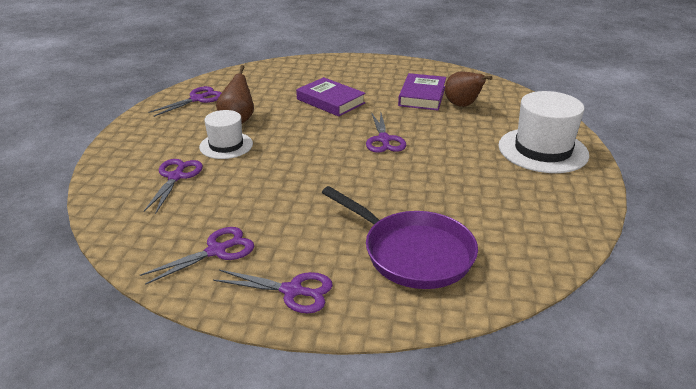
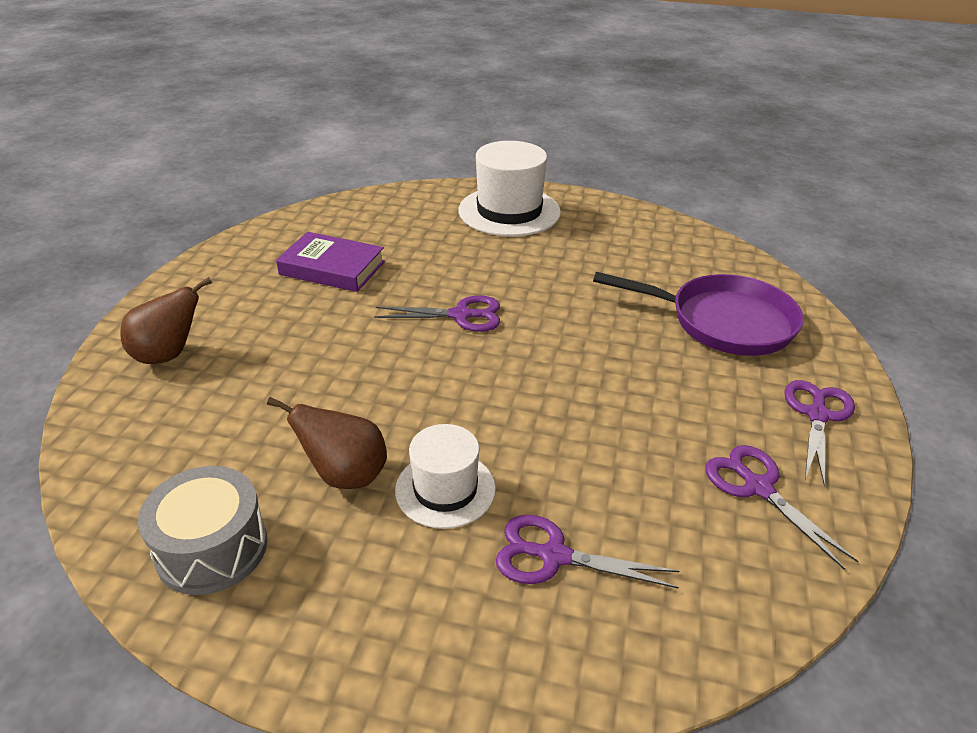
camera: 85 degrees left, 5 degrees up
purple scissors [148,86,222,117] -> grey drum [138,466,267,595]
purple book [296,77,366,117] -> none
purple pan [322,186,478,289] -> purple pan turned 60 degrees clockwise [593,272,804,356]
brown pear [445,72,493,107] -> brown pear moved to [120,277,212,364]

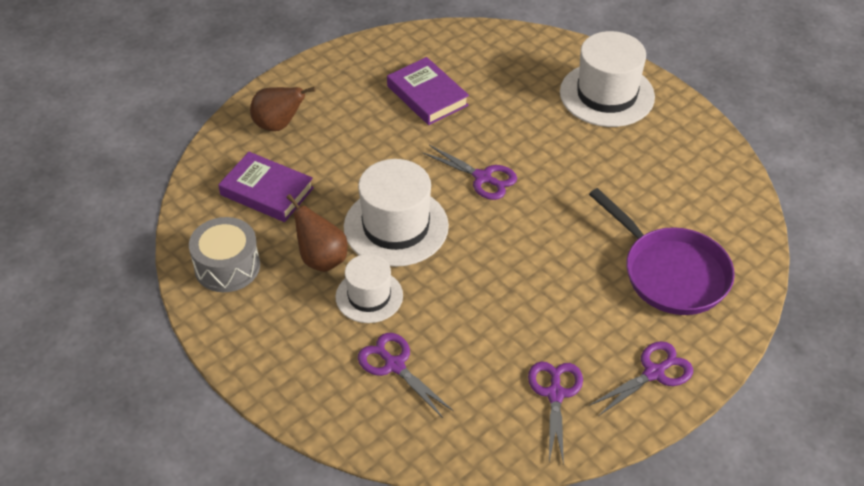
camera: 35 degrees right, 10 degrees up
none -> purple book [218,152,314,222]
none -> white hat [344,159,449,267]

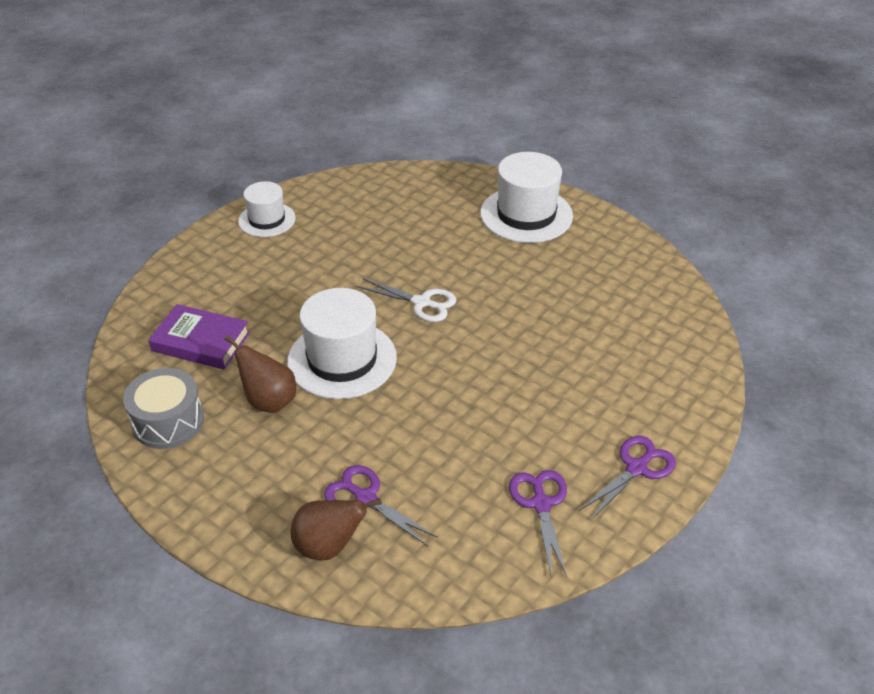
camera: 10 degrees left, 5 degrees down
brown pear [250,87,316,131] -> brown pear moved to [290,498,382,561]
white hat [336,254,403,323] -> white hat moved to [238,181,296,237]
purple book [387,57,469,125] -> none
purple scissors [422,145,517,200] -> white scissors [357,278,456,322]
purple pan [589,188,735,315] -> none

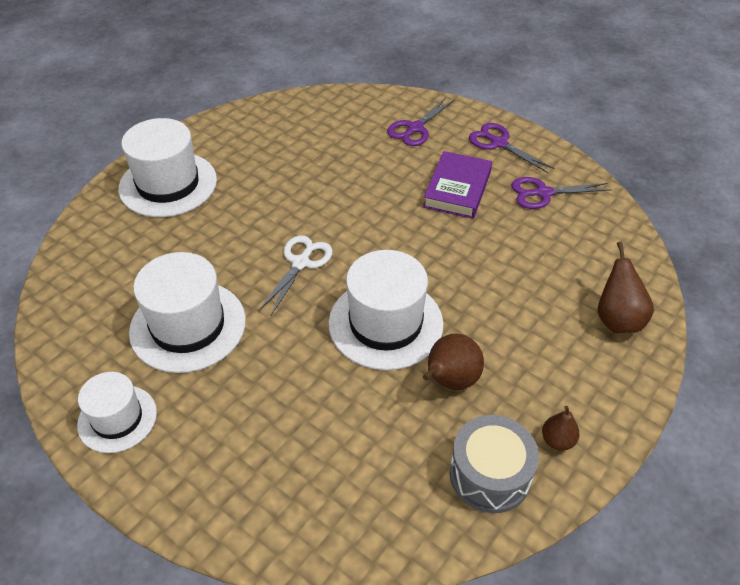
camera: 90 degrees left, 5 degrees up
purple book [148,304,250,369] -> purple book moved to [423,151,492,219]
purple scissors [324,465,438,547] -> purple scissors moved to [387,97,455,146]
none -> white hat [129,252,246,373]
none -> brown pear [542,406,580,450]

